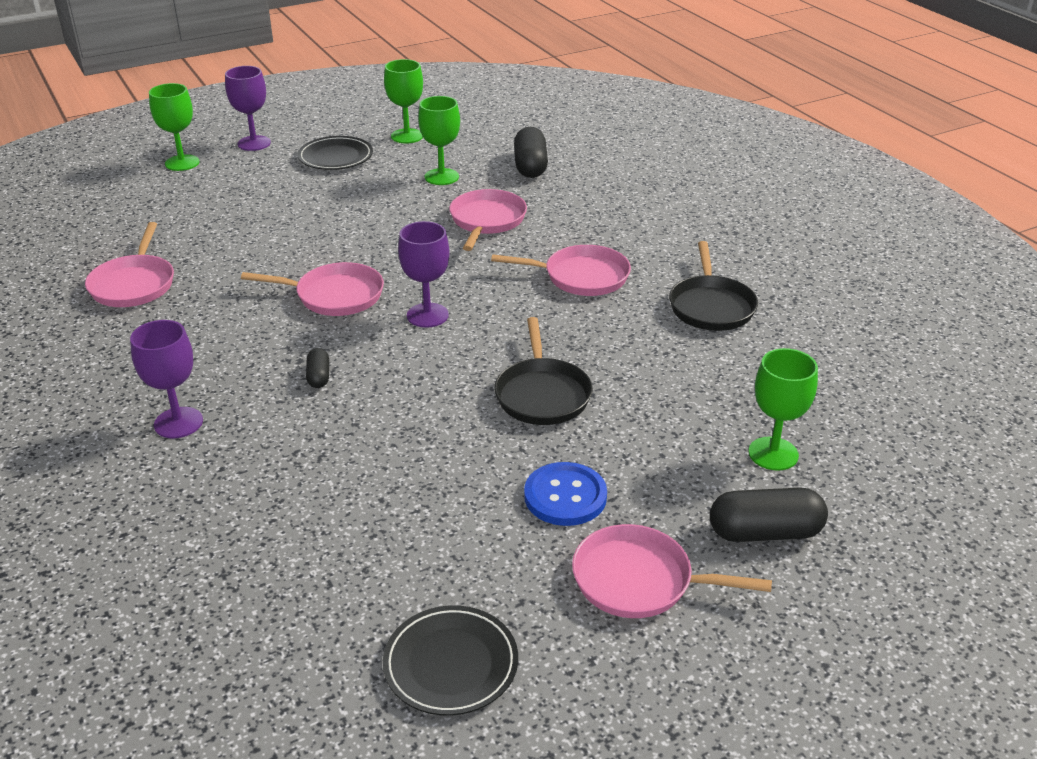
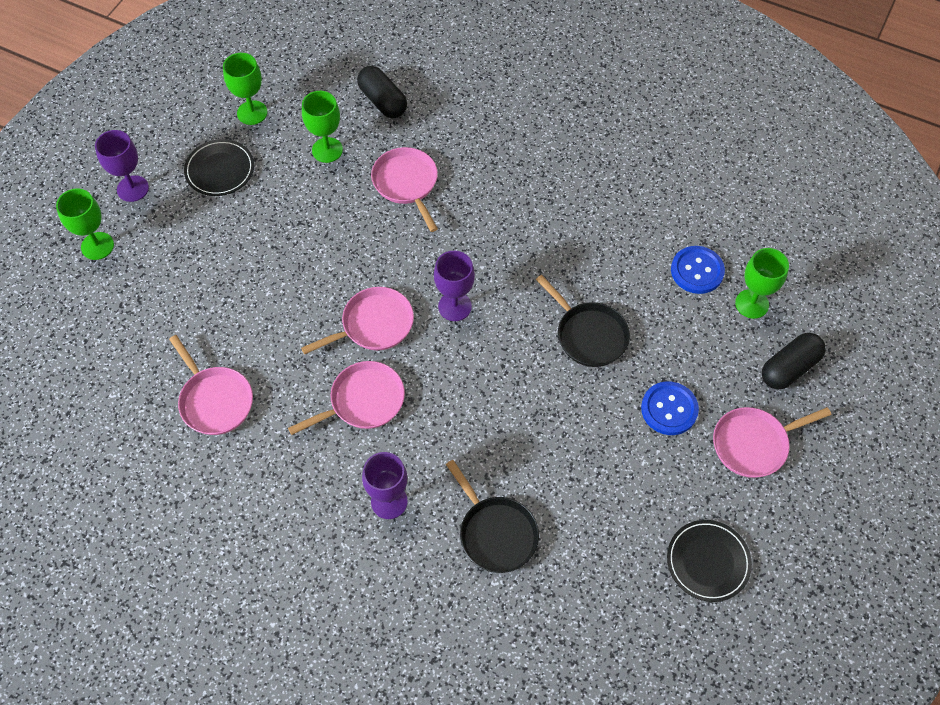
camera: 35 degrees left, 25 degrees up
black capsule [306,348,329,388] -> none
pink pan [491,245,631,296] -> pink pan moved to [288,361,405,435]
black pan [669,241,758,331] -> black pan moved to [446,460,539,573]
none -> blue button [671,246,725,294]

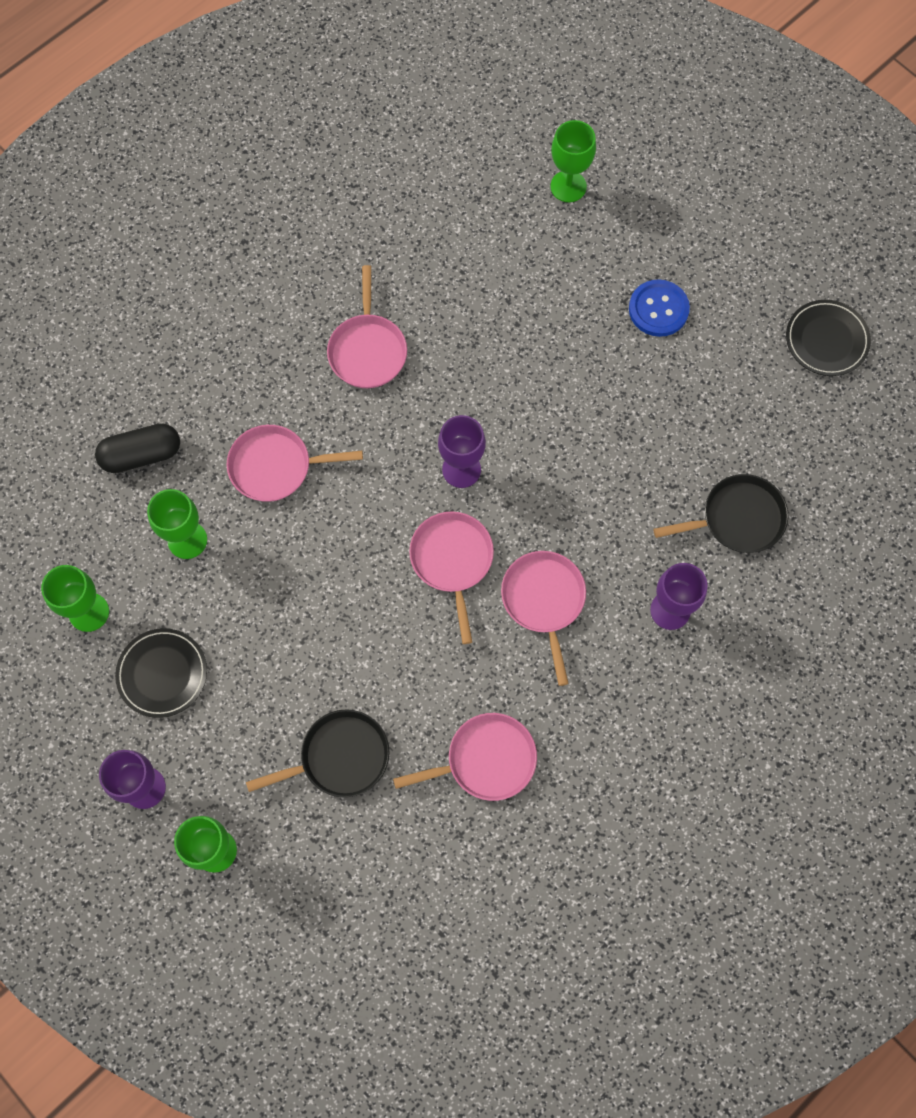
camera: 70 degrees left, 10 degrees up
black pan [536,275,630,367] -> black pan moved to [246,709,389,798]
blue button [671,246,725,294] -> none
pink pan [713,407,831,478] -> pink pan moved to [327,265,407,388]
black capsule [762,333,826,390] -> none

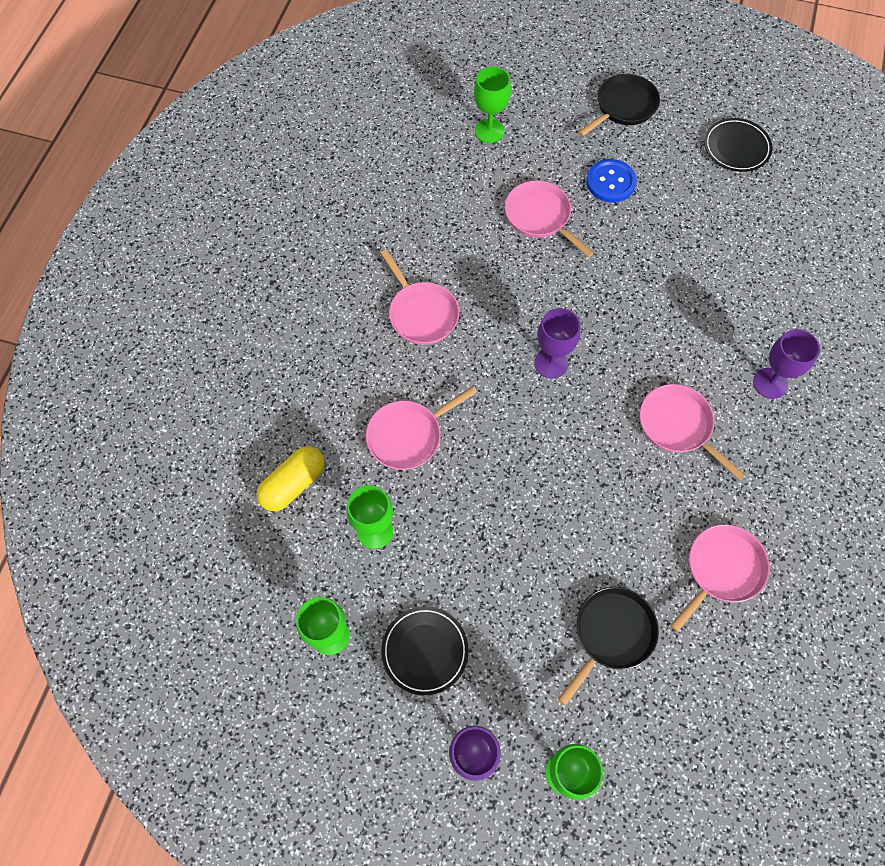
camera: 30 degrees left, 5 degrees down
black capsule [95,423,180,473] -> yellow capsule [257,446,325,511]
pink pan [409,512,494,644] -> pink pan moved to [505,180,594,257]
black pan [653,474,788,553] -> black pan moved to [578,74,660,137]

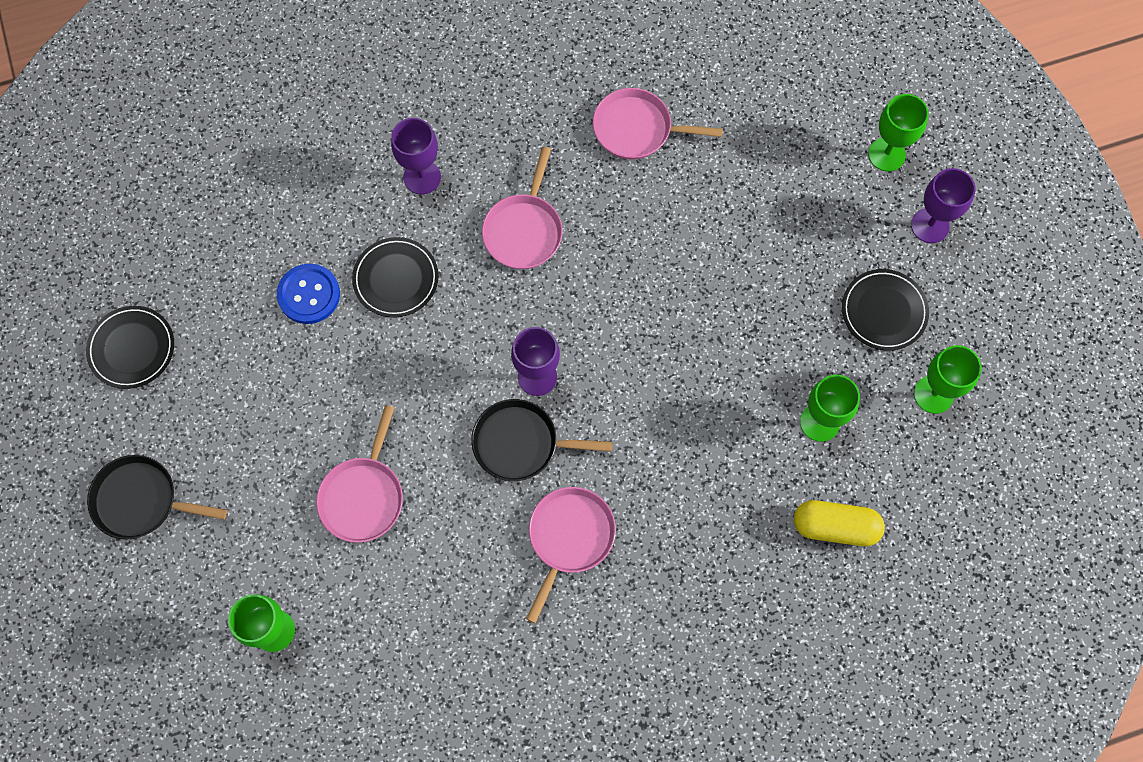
camera: 125 degrees left, 5 degrees up
pink pan [366,386,477,470] -> none
black pan [558,587,659,706] -> black pan moved to [471,399,612,481]
blue button [586,159,637,203] -> blue button moved to [277,264,340,324]
none -> black plate [352,237,439,318]

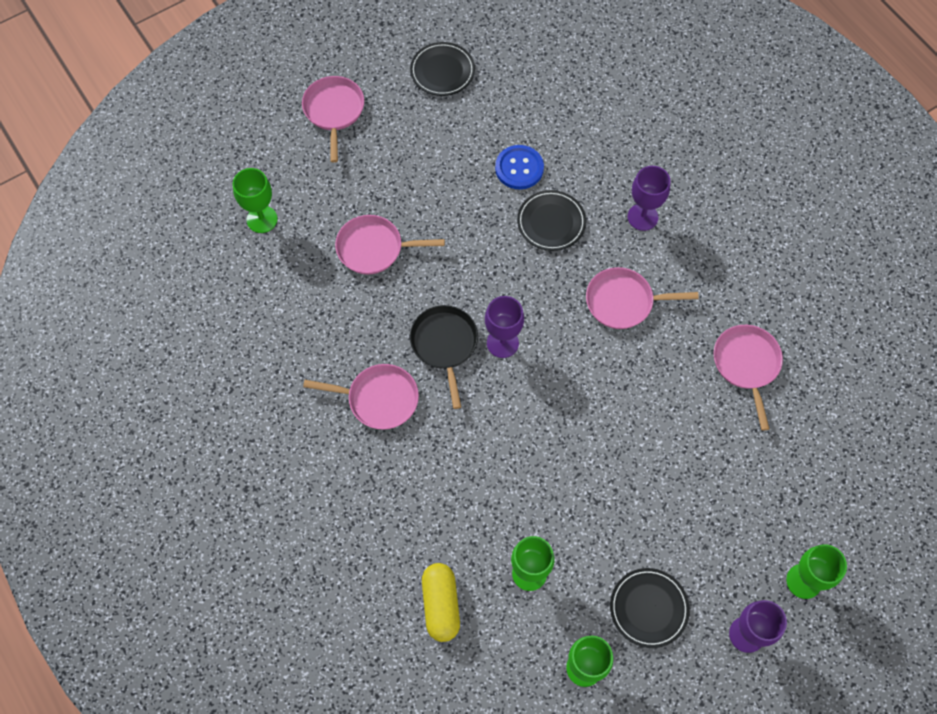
camera: 75 degrees right, 5 degrees down
black pan [87,455,227,540] -> pink pan [302,76,364,163]

